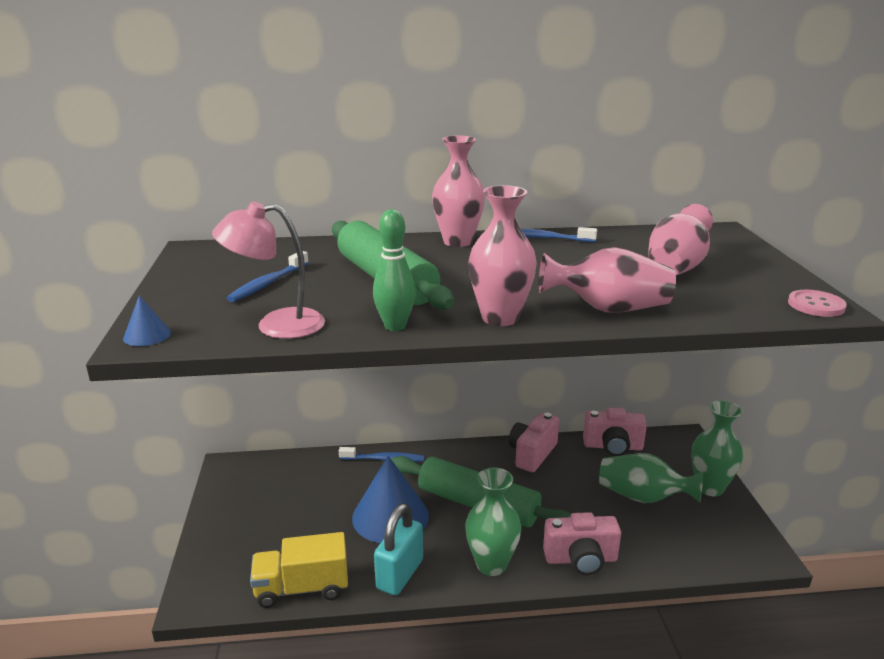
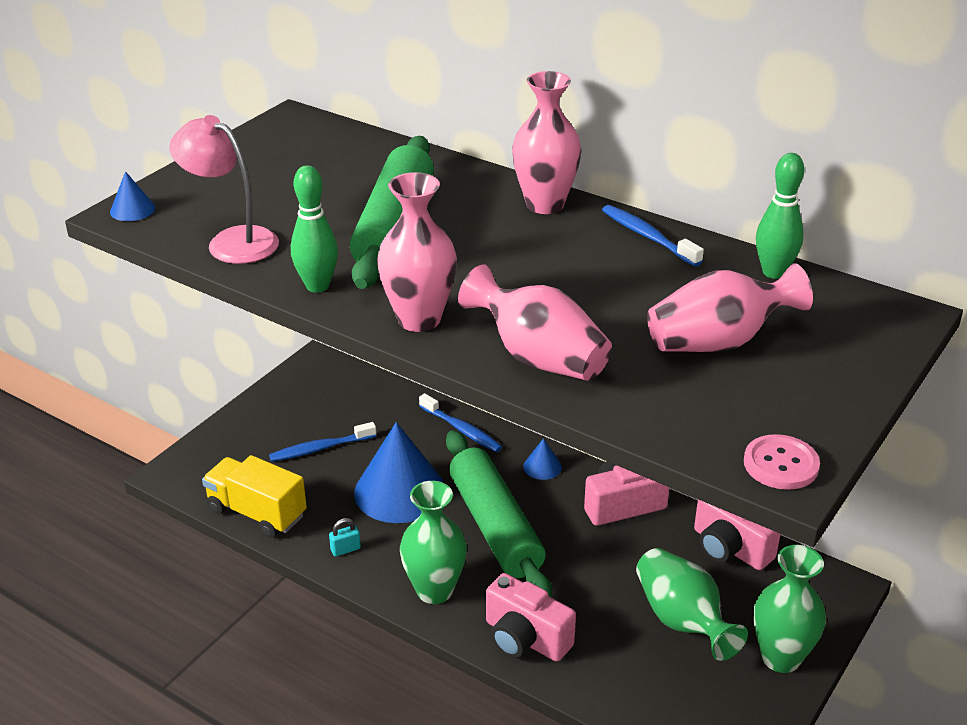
camera: 40 degrees right, 10 degrees up
blue toothbrush [227,251,309,302] -> blue toothbrush moved to [269,422,376,462]
turquoise padlock [374,503,423,596] -> turquoise padlock [329,518,361,557], size x0.43
none -> blue cone [523,438,562,480]
none -> green bowling pin [756,153,804,279]

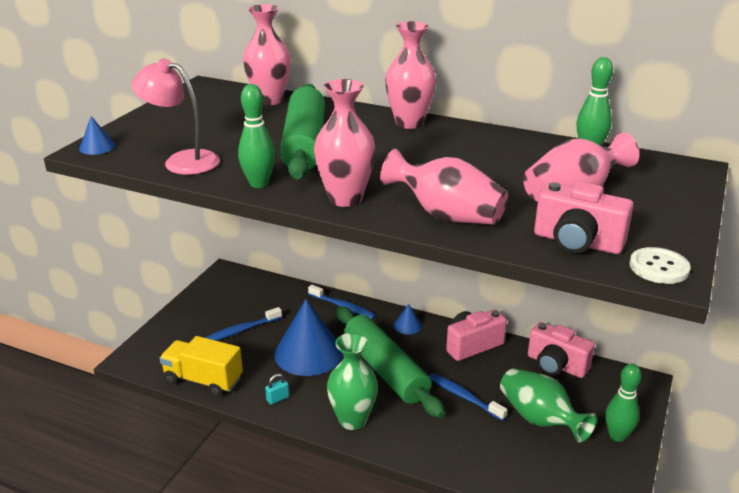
camera: 10 degrees left, 5 degrees down
pink camera [486,573,576,662] -> pink camera moved to [534,181,633,254]
blue toothbrush [602,205,704,267] -> blue toothbrush moved to [429,373,507,421]
pink button [744,434,820,490] -> white button [629,247,691,284]
green vase [753,545,826,673] -> green bowling pin [605,364,642,442]
none -> pink vase [243,4,291,106]

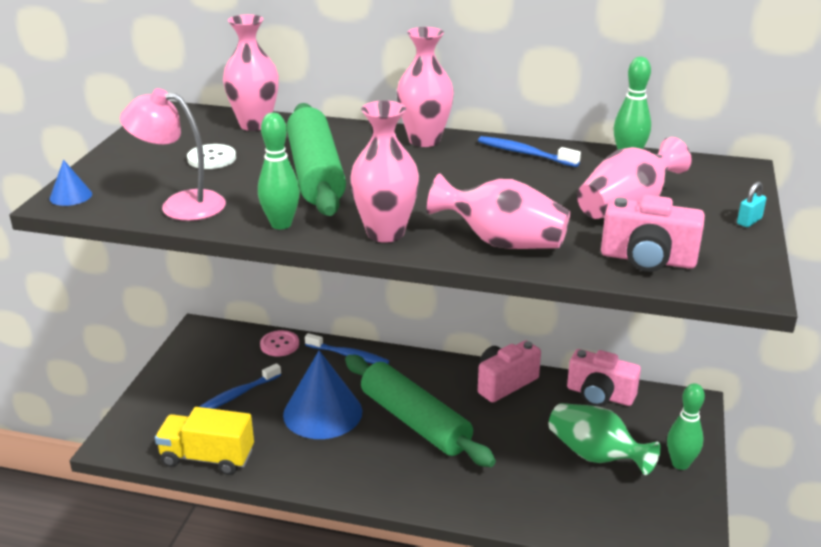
camera: 10 degrees left, 0 degrees up
turquoise padlock [265,373,289,405] -> turquoise padlock moved to [737,182,766,227]
green vase [327,333,378,430] -> none
blue cone [394,304,422,335] -> none
blue toothbrush [429,373,507,421] -> blue toothbrush moved to [478,136,581,167]
white button [629,247,691,284] -> white button moved to [187,144,236,169]
none -> pink button [260,330,299,356]

